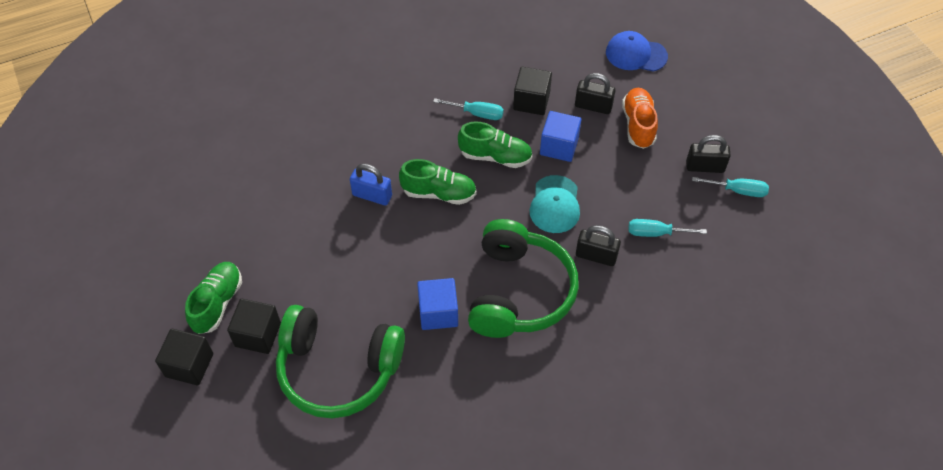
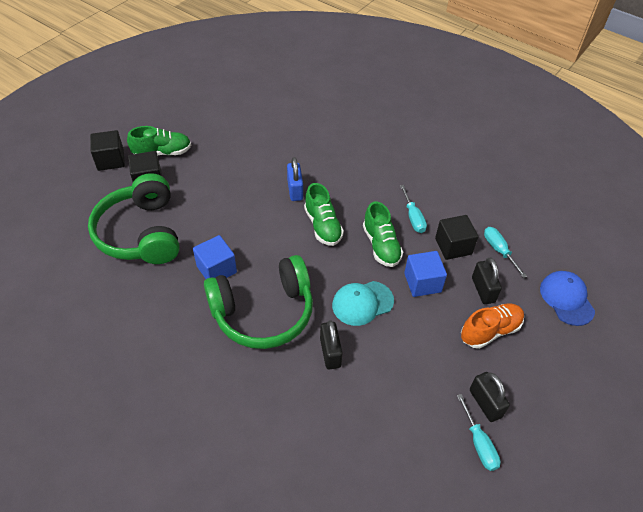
camera: 60 degrees right, 5 degrees down
turquoise screwdriver [628,219,707,237] -> turquoise screwdriver moved to [484,227,527,278]

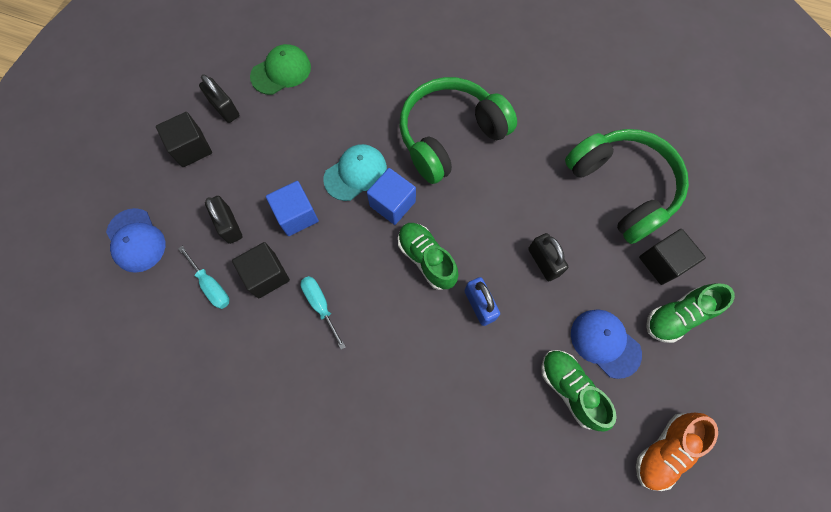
camera: 165 degrees right, 20 degrees up
black cube [90,130,125,171] -> black cube moved to [156,112,212,167]
blue cube [193,235,237,279] -> blue cube moved to [367,168,416,225]
black padlock [320,320,342,370] -> black padlock moved to [528,233,568,281]
green shoe [363,202,403,267] -> green shoe moved to [541,350,617,432]
turquoise screwdriver [457,394,501,471] -> none
orange shoe [461,303,524,349] -> orange shoe moved to [636,413,718,491]
none -> green cap [250,44,311,95]
none -> blue cap [571,309,642,379]

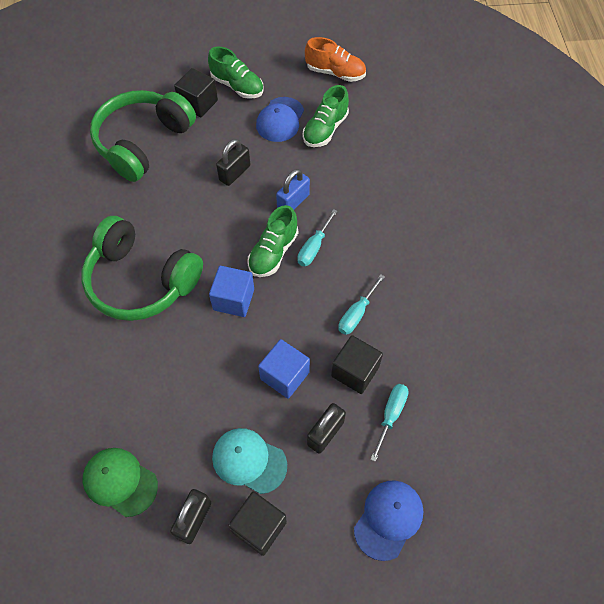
camera: 115 degrees left, 10 degrees down
turquoise cap [323,144,387,201] -> turquoise cap moved to [212,428,287,494]
none -> turquoise screwdriver [297,209,337,266]

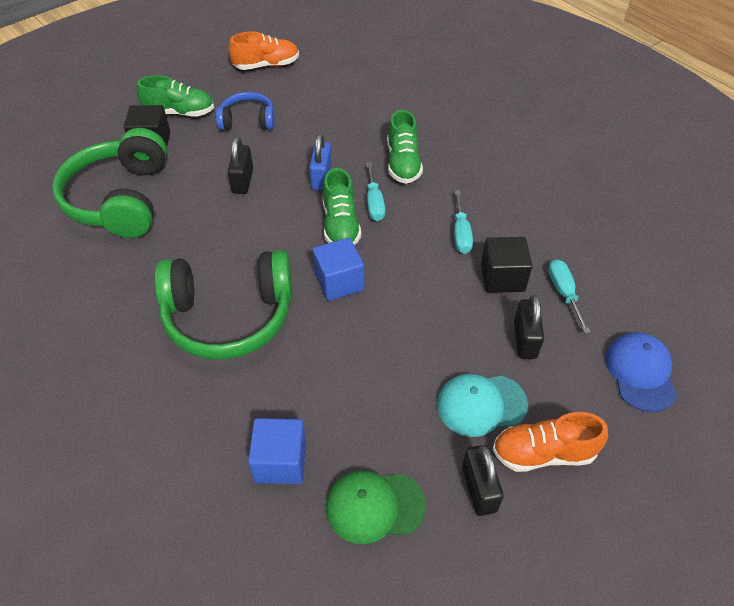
camera: 35 degrees left, 10 degrees down
black cube [228,491,287,556] -> orange shoe [493,412,608,472]
blue cap [256,97,304,142] -> blue headphones [216,92,275,130]
blue cube [258,339,310,399] -> blue cube moved to [248,418,306,484]
green shoe [303,85,349,147] -> green shoe moved to [387,110,423,184]

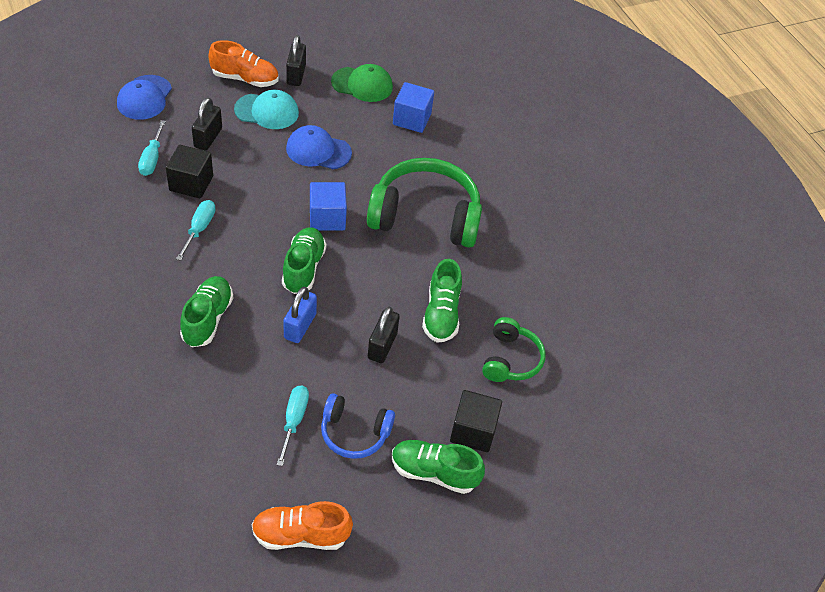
camera: 170 degrees left, 0 degrees up
green headphones [52,128,167,238] -> green headphones [482,317,546,382], size x0.54
turquoise screwdriver [366,162,385,221] -> turquoise screwdriver moved to [277,385,309,466]
none -> blue cap [286,125,352,169]
none -> green shoe [422,259,462,343]

